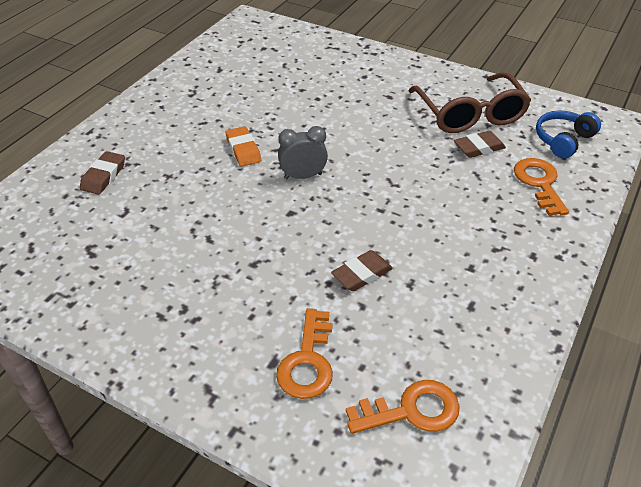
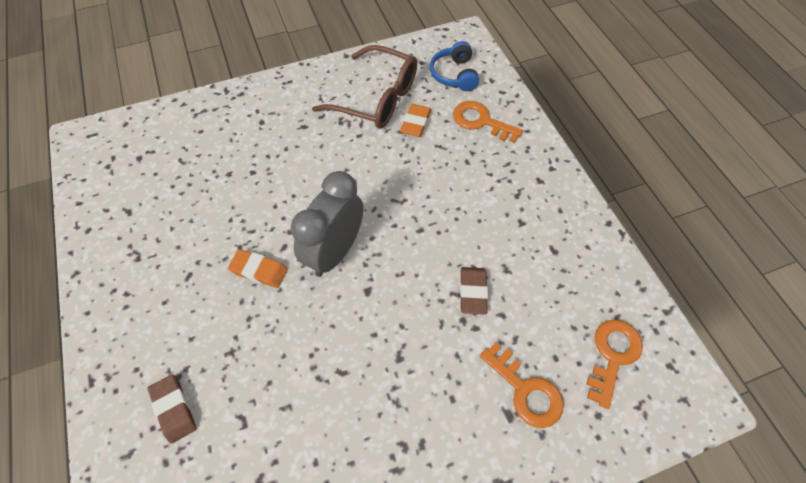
camera: 50 degrees left, 15 degrees up
grey clock [278,126,328,179] -> grey clock [291,171,364,277], size x1.68
brown eraser [454,131,506,158] -> orange eraser [400,104,431,137]

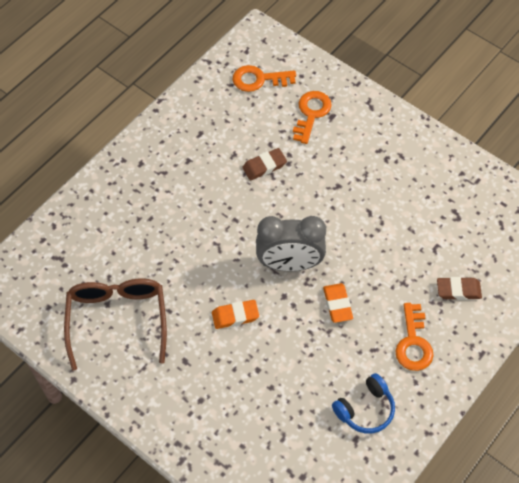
camera: 120 degrees left, 0 degrees up
brown eraser [148,374,197,444] -> brown eraser turned 60 degrees clockwise [437,277,482,300]
orange eraser [400,104,431,137] -> orange eraser moved to [212,300,259,329]
blue headphones [430,41,479,91] -> blue headphones moved to [332,373,395,434]
orange key [453,101,523,143] -> orange key moved to [395,303,434,371]

